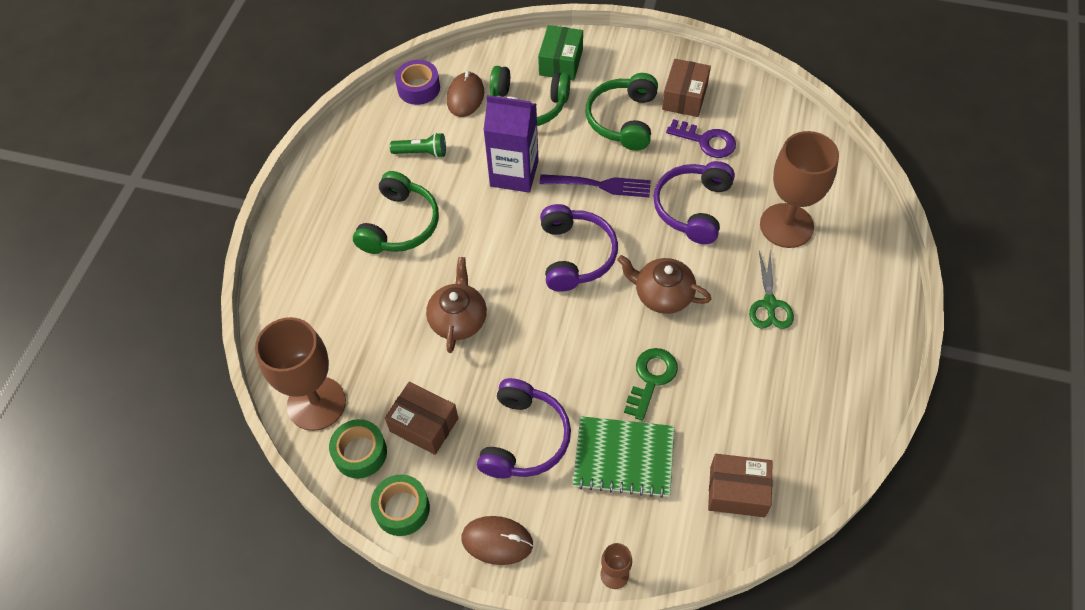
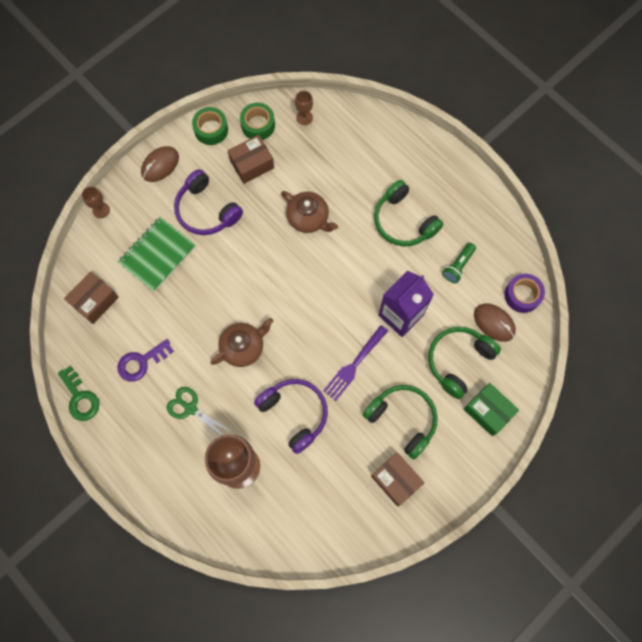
camera: 120 degrees right, 15 degrees up
brown goblet [255,317,346,431] -> brown goblet [295,91,313,125], size x0.44
purple headphones [540,204,618,292] -> none
green key [624,348,678,421] -> green key moved to [58,366,100,421]
purple key [666,119,736,158] -> purple key moved to [117,339,174,382]

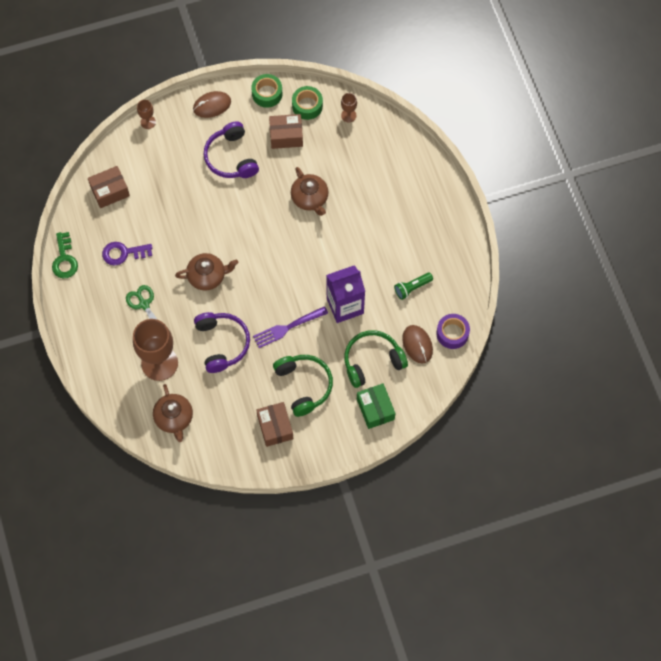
camera: 25 degrees right, 5 degrees down
green notebook [118,217,196,292] -> none
green headphones [374,180,443,246] -> none
none -> brown teapot [153,384,193,442]

